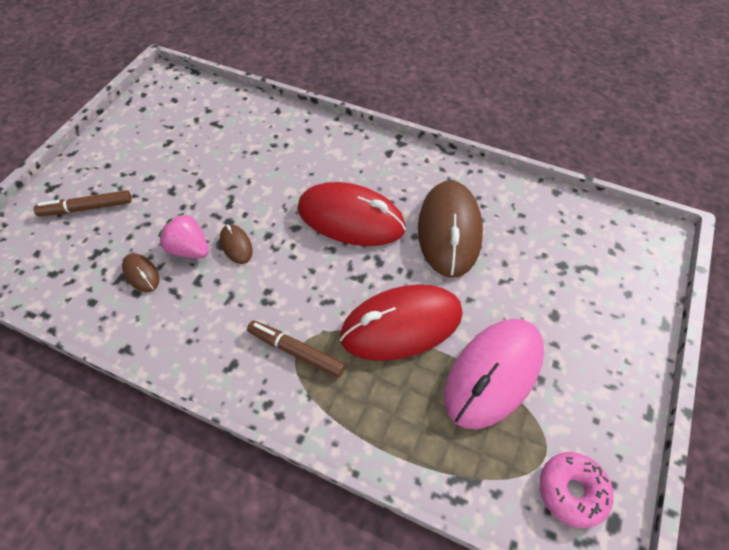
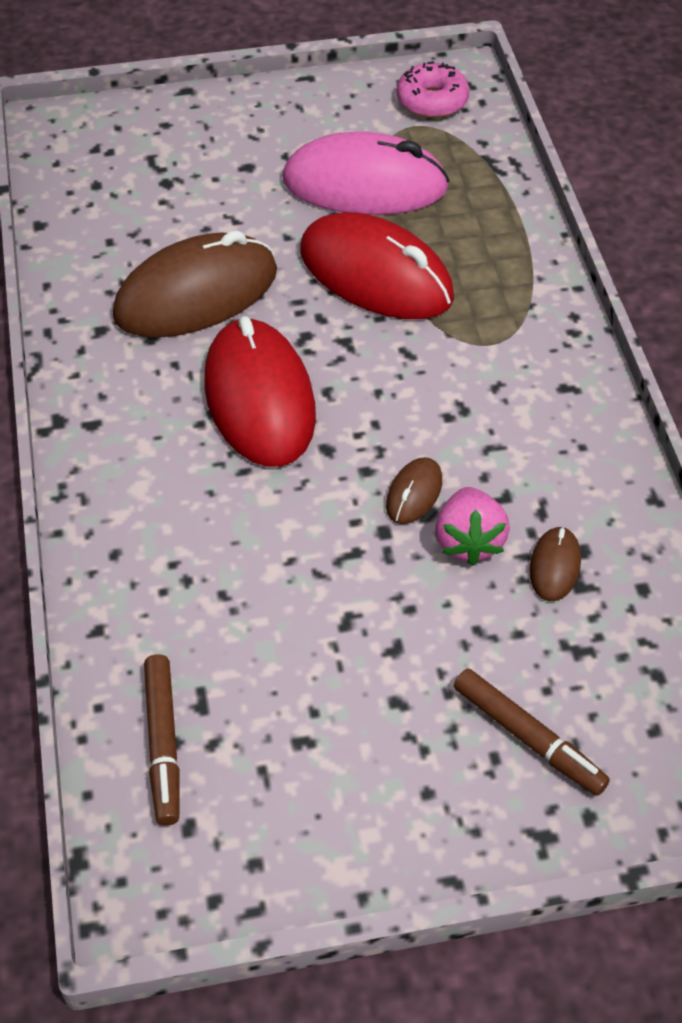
camera: 125 degrees left, 5 degrees down
brown marker [247,321,345,378] -> brown marker moved to [144,654,180,825]

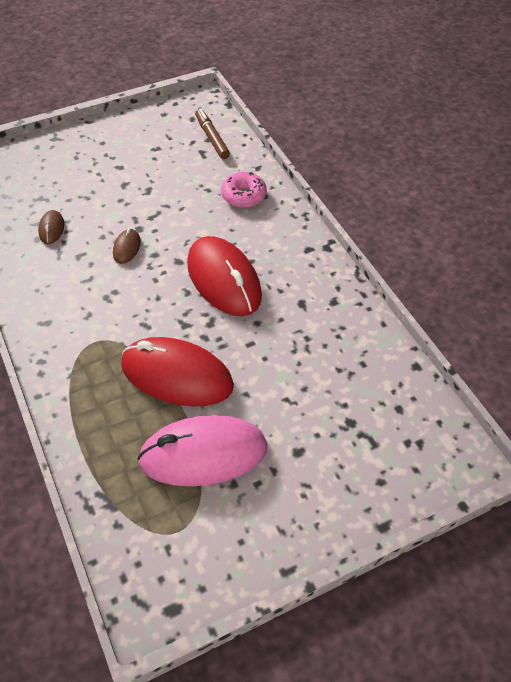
camera: 165 degrees right, 0 degrees up
brown mouse [113,230,277,338] -> none
pink donut [397,61,469,118] -> pink donut moved to [221,172,267,208]
pink strawberry [435,487,510,566] -> none
brown marker [454,668,610,796] -> none

